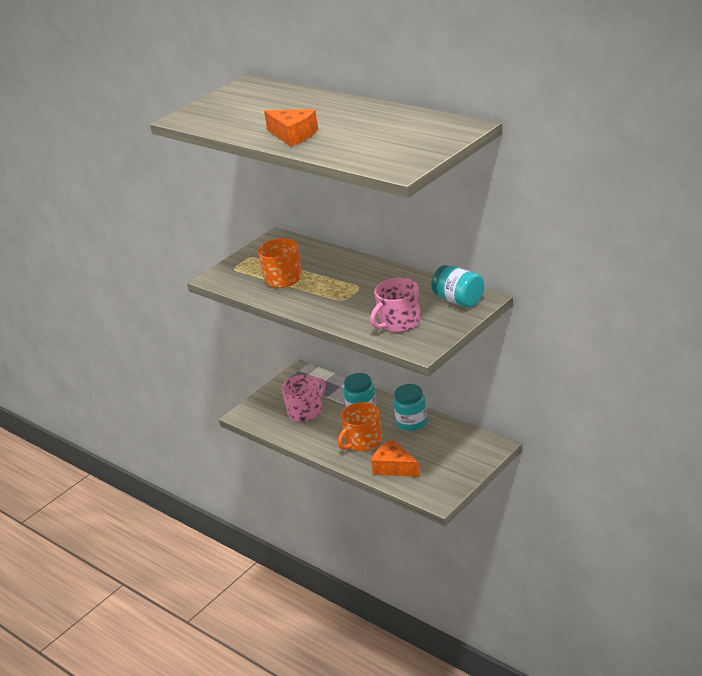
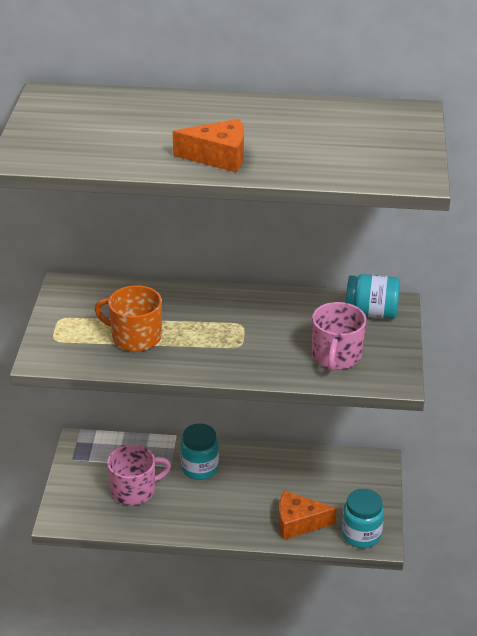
camera: 40 degrees left, 5 degrees up
pink mug [282,375,326,422] -> pink mug turned 60 degrees clockwise [107,445,171,505]
orange mug [338,402,382,451] -> none
turquoise jar [393,384,427,431] -> turquoise jar moved to [342,489,384,548]

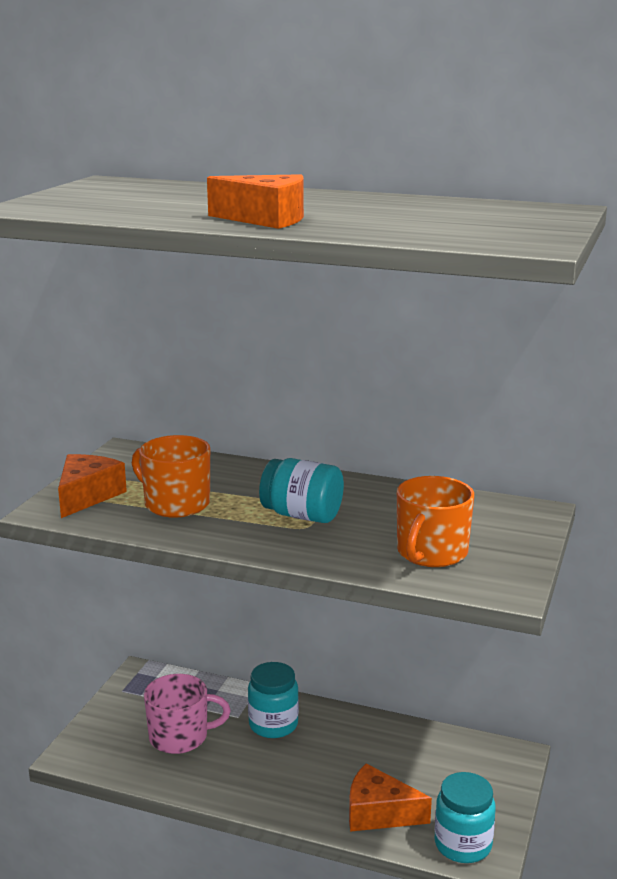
camera: 15 degrees right, 15 degrees down
pink mug [312,302,367,371] -> orange mug [397,476,474,567]
turquoise jar [346,274,400,319] -> turquoise jar moved to [259,458,344,523]
none -> orange cheese [58,454,127,518]

